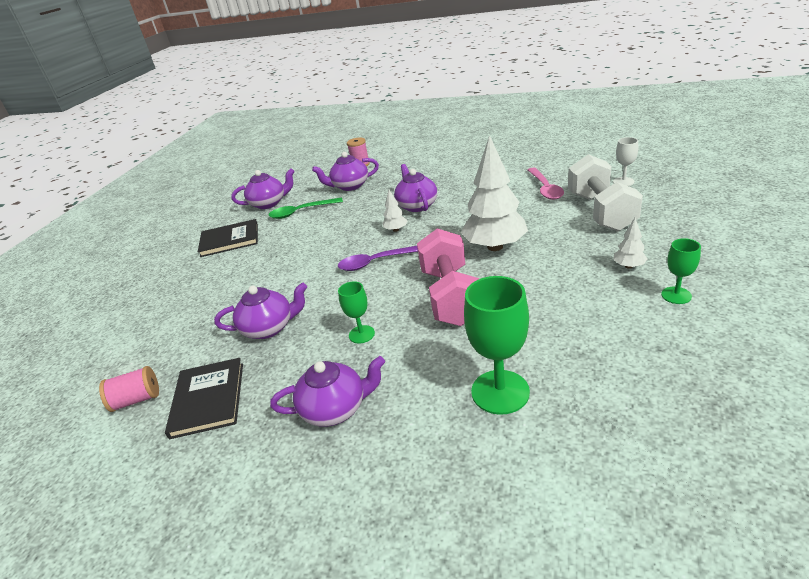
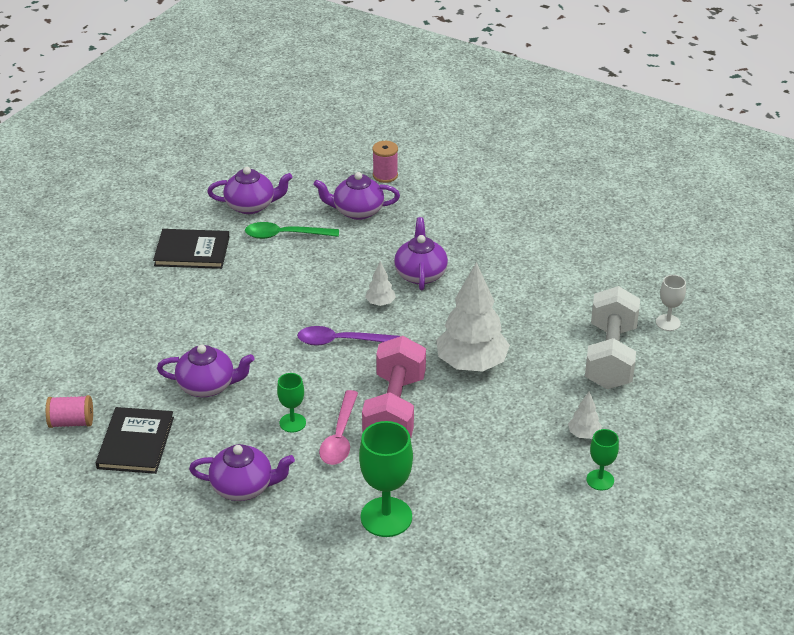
camera: 10 degrees right, 5 degrees up
pink spoon [528,168,564,200] -> pink spoon moved to [319,390,358,465]

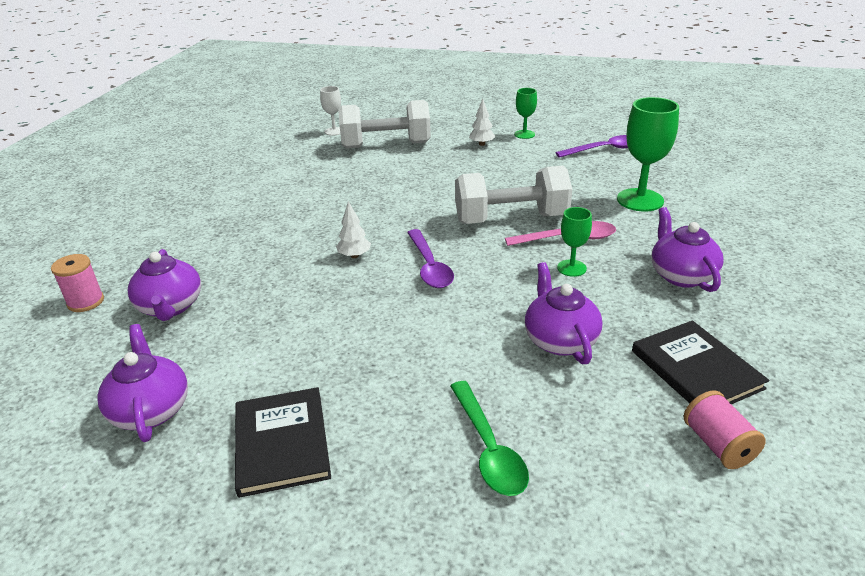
camera: 105 degrees left, 5 degrees down
black book [96,407,174,474] -> black book turned 75 degrees clockwise [632,320,769,404]
green spoon [245,222,339,239] -> green spoon moved to [450,381,529,496]
pink dumbbell [362,336,426,438] -> white dumbbell [455,166,572,224]
purple teapot [394,217,448,290] -> none
white tree [436,262,510,372] -> none
none -> purple spoon [555,135,628,158]

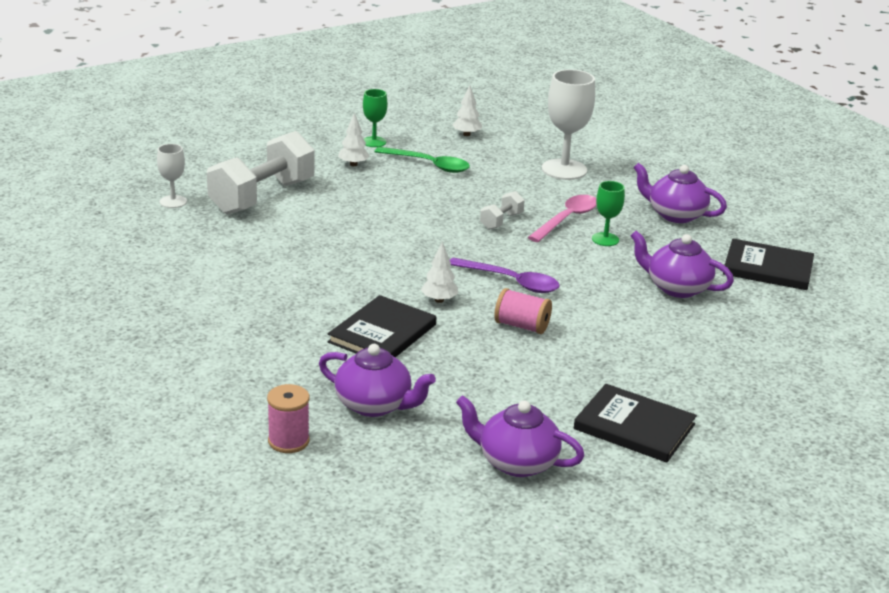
camera: 50 degrees left, 5 degrees down
green spoon [450,381,529,496] -> green spoon moved to [374,147,470,173]
white dumbbell [455,166,572,224] -> white dumbbell [480,191,525,230], size x0.45
purple spoon [555,135,628,158] -> white tree [452,85,482,136]
green goblet [617,97,679,212] -> white goblet [542,69,595,180]
pink spool [684,390,766,469] -> pink spool moved to [494,288,552,334]
none -> black book [328,295,436,357]

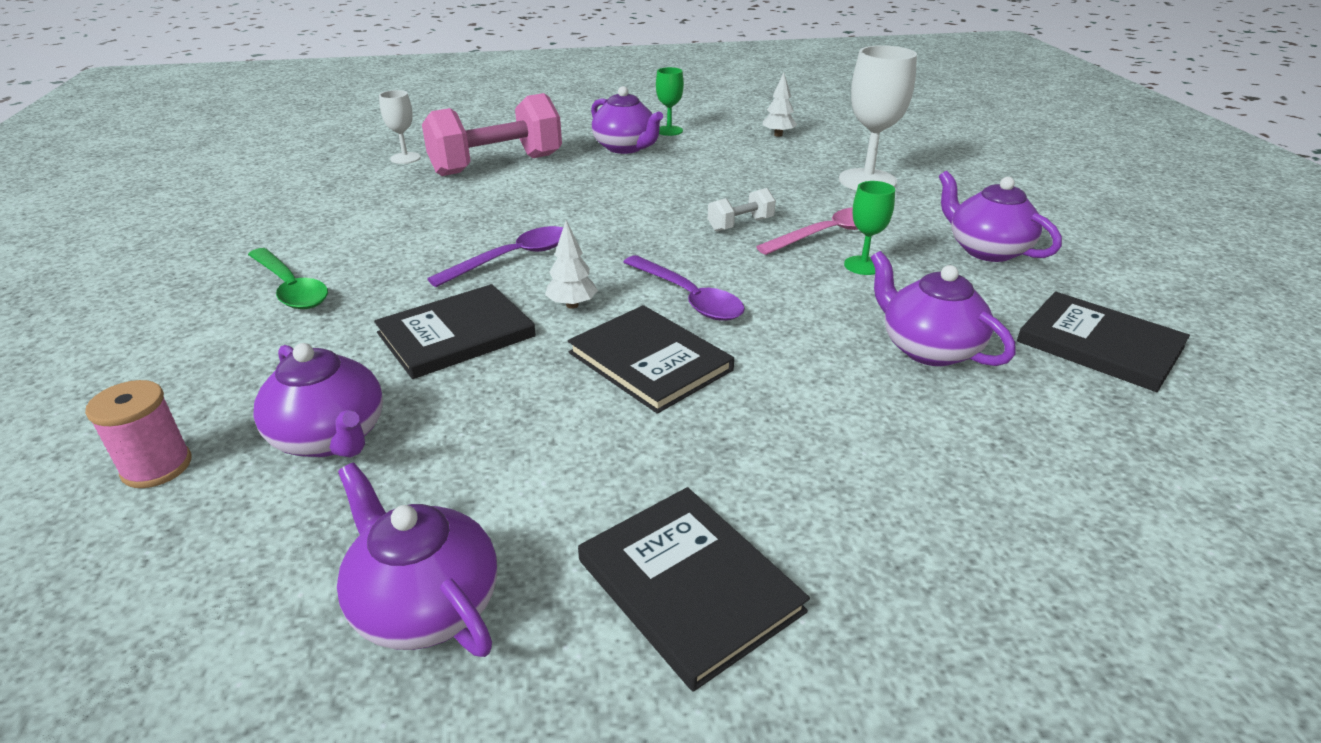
camera: 25 degrees right, 5 degrees up
white dumbbell [207,131,315,214] -> pink dumbbell [422,93,562,176]
white tree [338,112,370,166] -> purple teapot [591,86,663,154]
green spoon [374,147,470,173] -> green spoon moved to [248,248,328,309]
pink spool [494,288,552,334] -> black book [568,305,734,414]
none -> purple spoon [427,226,563,287]

